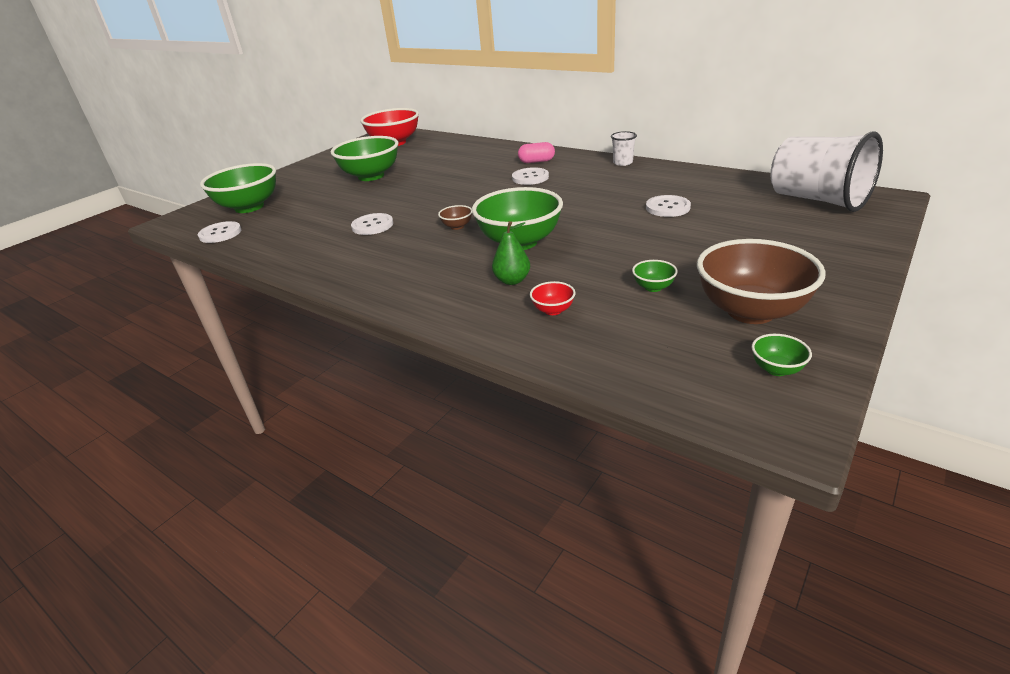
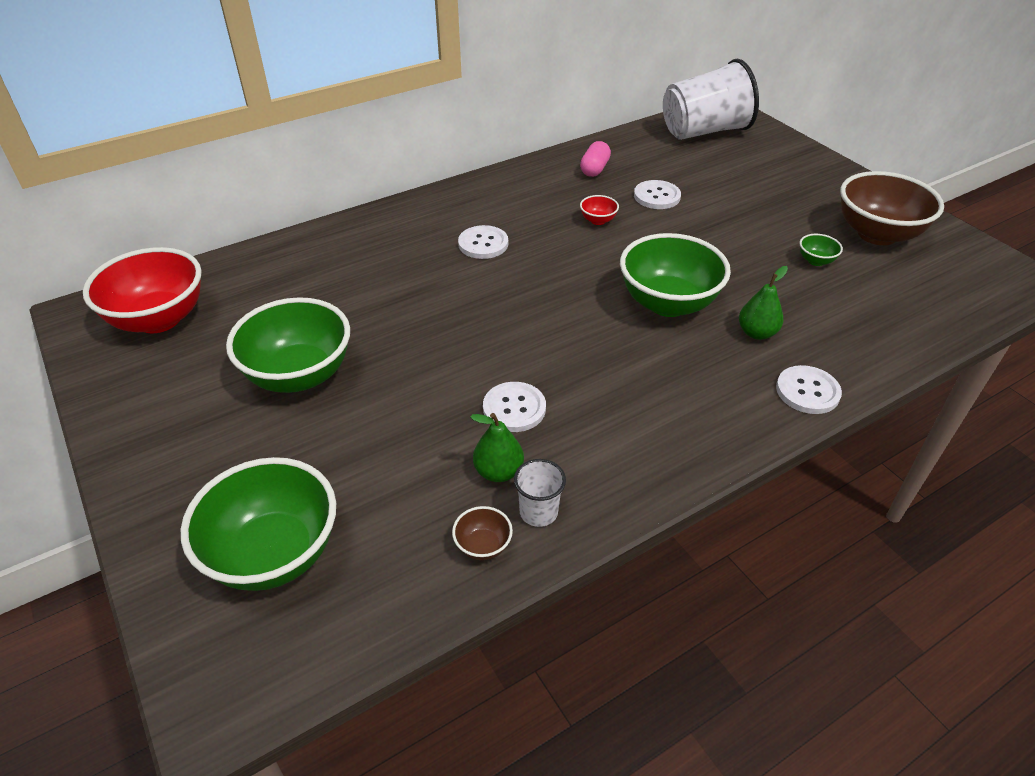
camera: 70 degrees left, 10 degrees up
white button [198,221,241,243] -> white button moved to [776,365,842,414]
brown bowl [438,205,472,230] -> brown bowl moved to [452,506,513,560]
pink capsule [518,142,555,163] -> pink capsule moved to [580,141,611,177]
red bowl [530,281,575,315] -> red bowl moved to [580,195,619,225]
white cup [611,131,637,166] -> white cup moved to [514,459,566,527]
green bowl [752,334,812,376] -> none
none -> green pear [470,413,524,482]

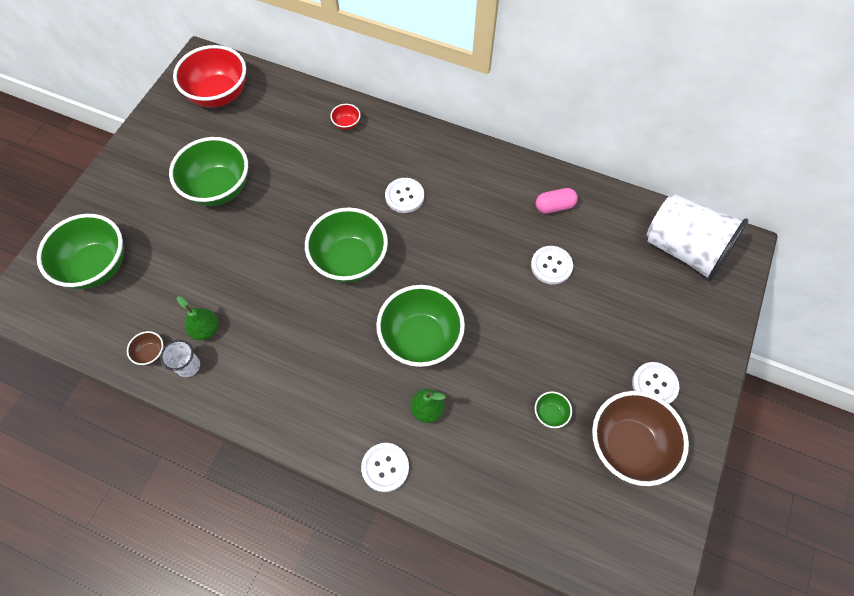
camera: 55 degrees right, 20 degrees up
white button [483,382,546,432] -> white button moved to [632,362,679,404]
red bowl [580,195,619,225] -> red bowl moved to [330,104,361,130]
none -> green bowl [305,208,388,283]

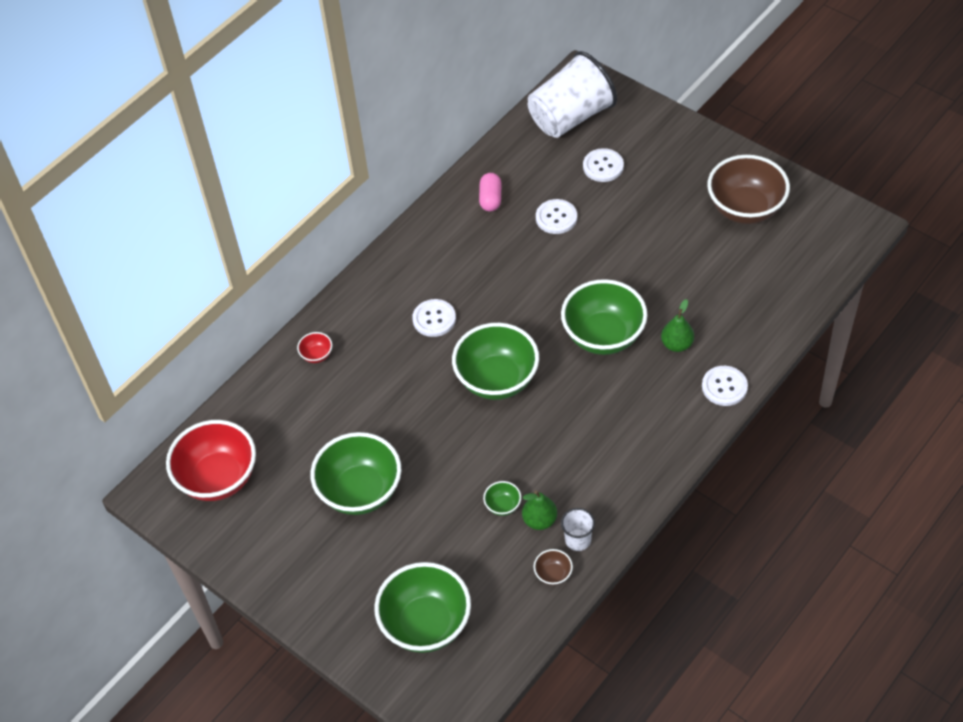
camera: 70 degrees left, 10 degrees down
green bowl [535,392,572,428] -> green bowl moved to [483,481,521,516]
white button [632,362,679,404] -> white button moved to [583,148,624,182]

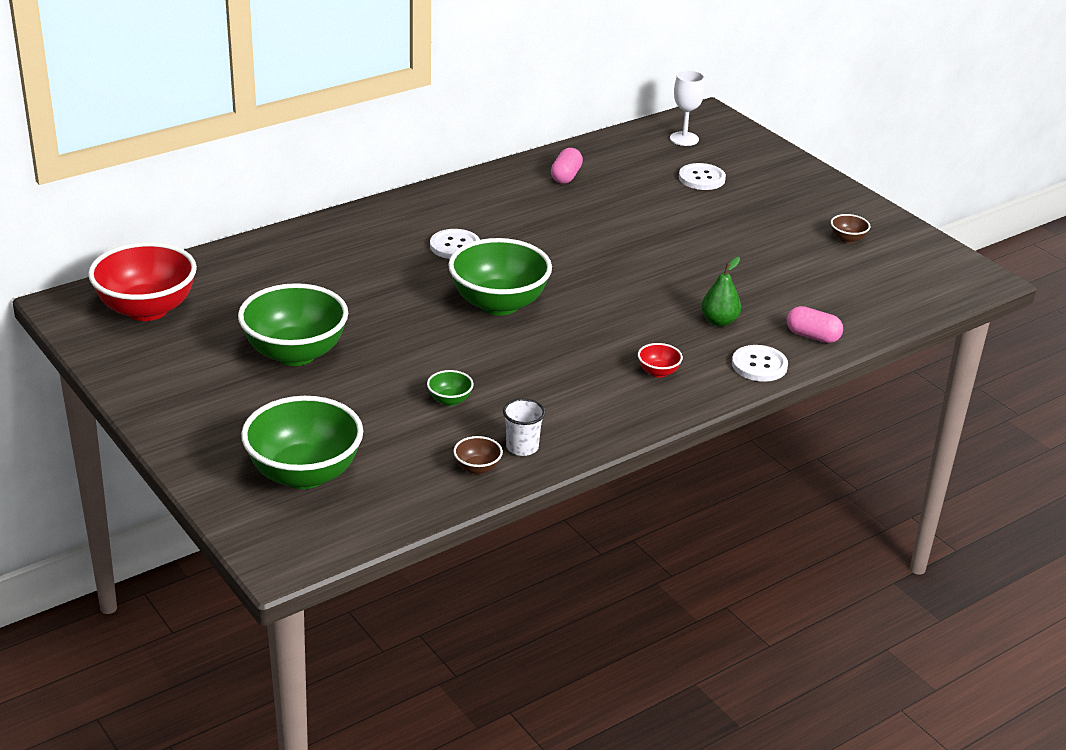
camera: 10 degrees right, 20 degrees down
red bowl [297,332,332,363] -> red bowl moved to [638,343,683,378]
green pear [522,491,557,530] -> none
white cup [528,51,617,138] -> white goblet [670,70,705,146]
white button [536,199,577,234] -> none
green bowl [561,279,648,355] -> none
brown bowl [707,155,790,224] -> brown bowl [831,214,870,244], size x0.42
none -> pink capsule [787,306,843,343]

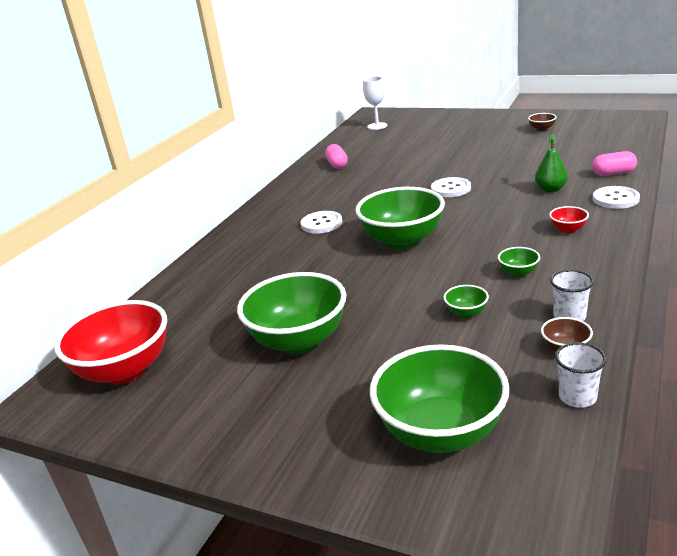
camera: 25 degrees left, 5 degrees down
white button [679,163,726,190] -> white button moved to [431,177,471,197]
none -> green bowl [498,247,540,277]
none -> white cup [555,342,606,408]

